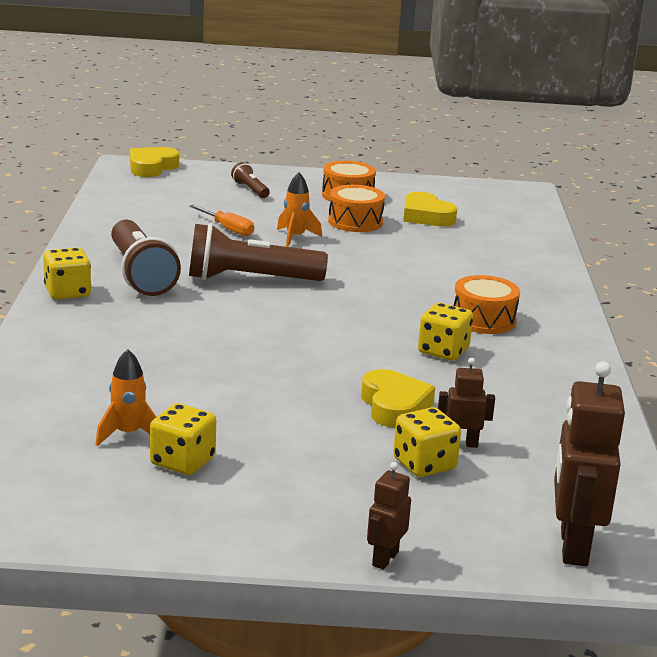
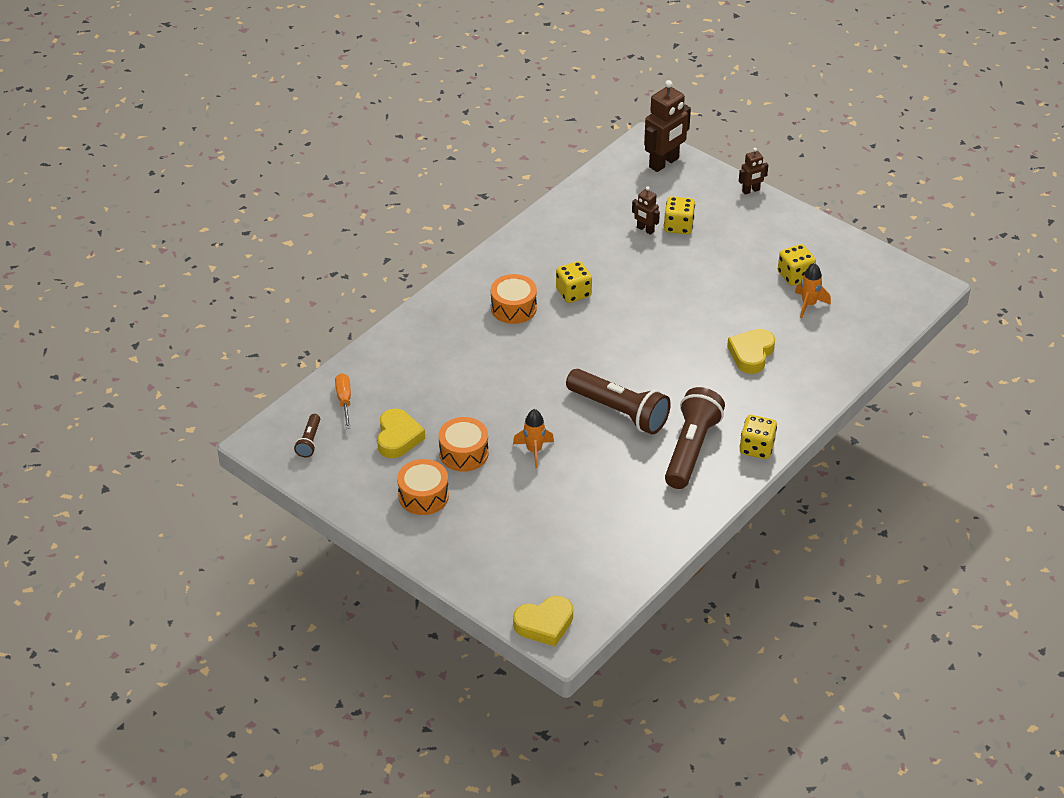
camera: 140 degrees left, 20 degrees up
orange screwdriver [189,205,254,236] -> orange screwdriver moved to [335,373,351,429]
brown flashlight [231,162,270,198] -> brown flashlight moved to [294,414,320,457]
yellow heart [361,369,435,428] -> yellow heart moved to [727,329,775,374]

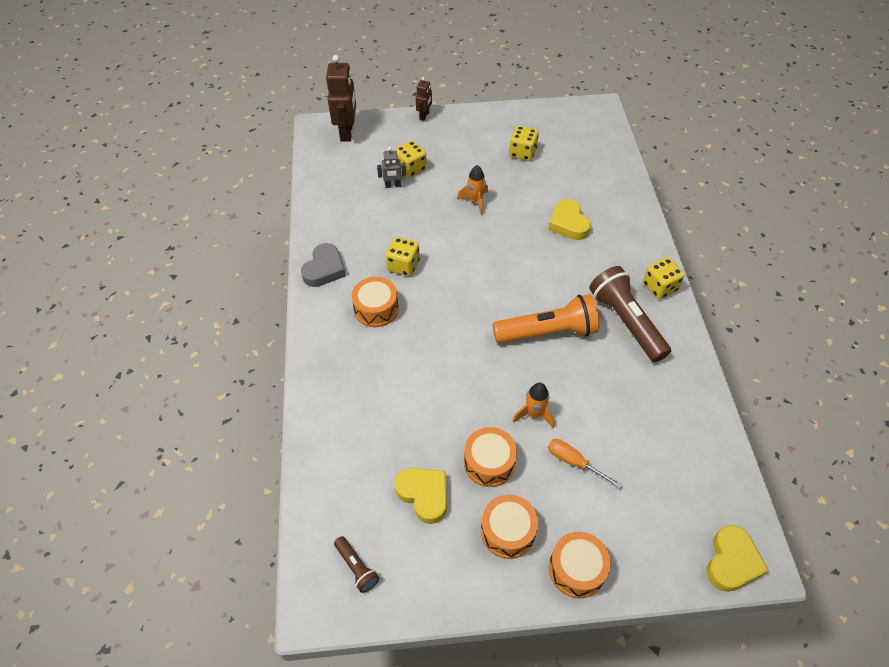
camera: 45 degrees left, 10 degrees up
orange screwdriver [335,373,351,429] -> orange screwdriver moved to [548,439,622,488]
brown flashlight [566,369,671,435] -> orange flashlight [493,294,599,343]
brown robot [632,186,660,235] -> grey robot [377,147,406,188]
orange rocket [795,263,831,318] -> orange rocket moved to [457,165,488,215]
none -> grey heart [301,243,346,287]
none -> orange drum [549,532,611,599]

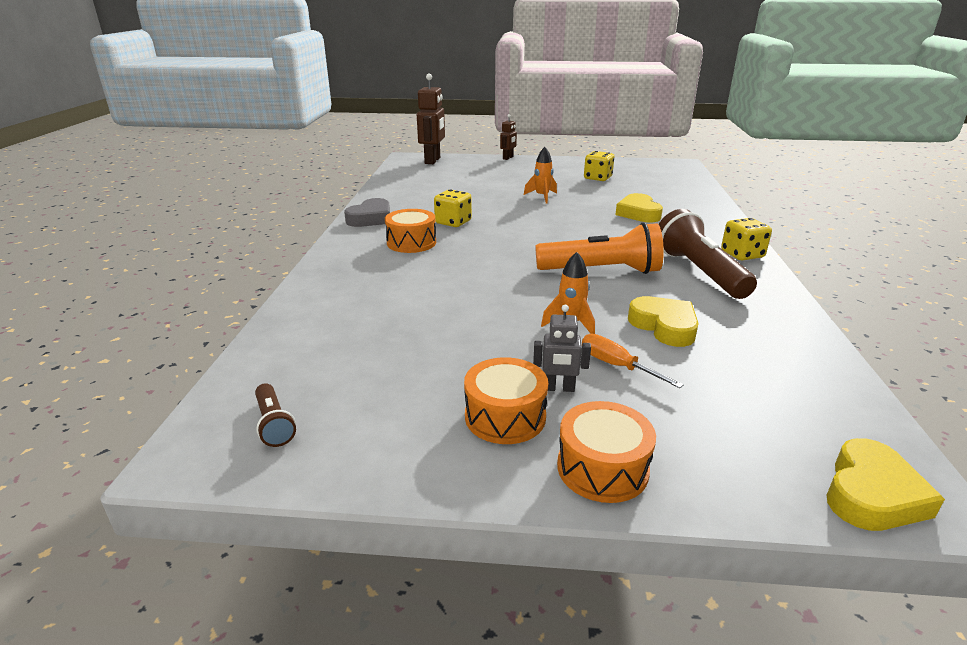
camera: 10 degrees right, 25 degrees down
grey robot [377,147,406,188] -> grey robot moved to [533,305,591,392]
yellow heart [394,468,447,524] -> yellow heart moved to [628,296,699,347]
yellow dice [395,141,427,178] -> none
orange drum [464,427,517,487] -> none

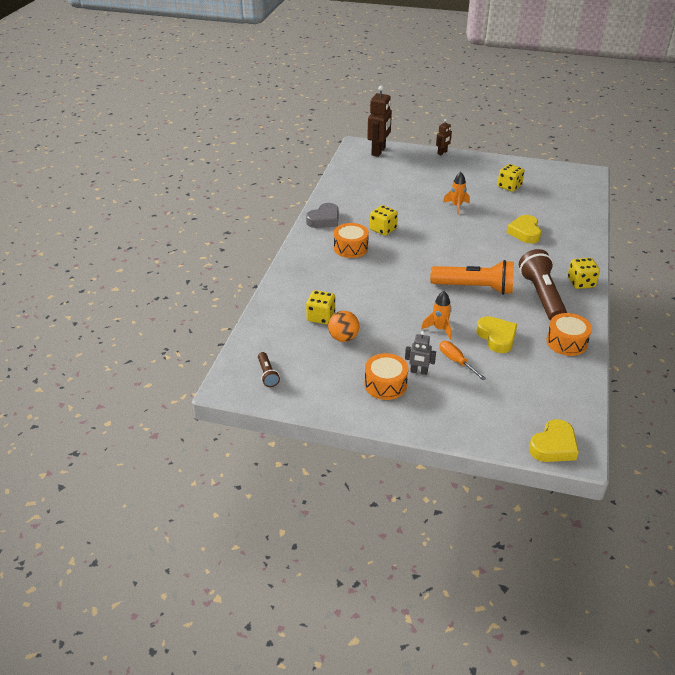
camera: 10 degrees right, 10 degrees up
orange drum [557,401,656,503] -> orange drum moved to [546,313,592,356]
none -> yellow dice [306,290,335,324]
none -> orange ball [328,311,359,342]

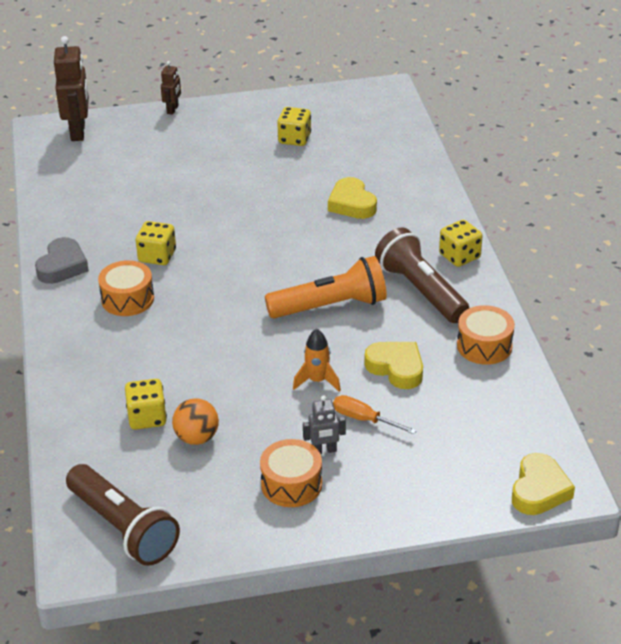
camera: 25 degrees left, 0 degrees up
brown flashlight [258,352,280,387] -> brown flashlight [66,464,180,566], size x2.12
orange rocket [443,172,470,215] -> none

